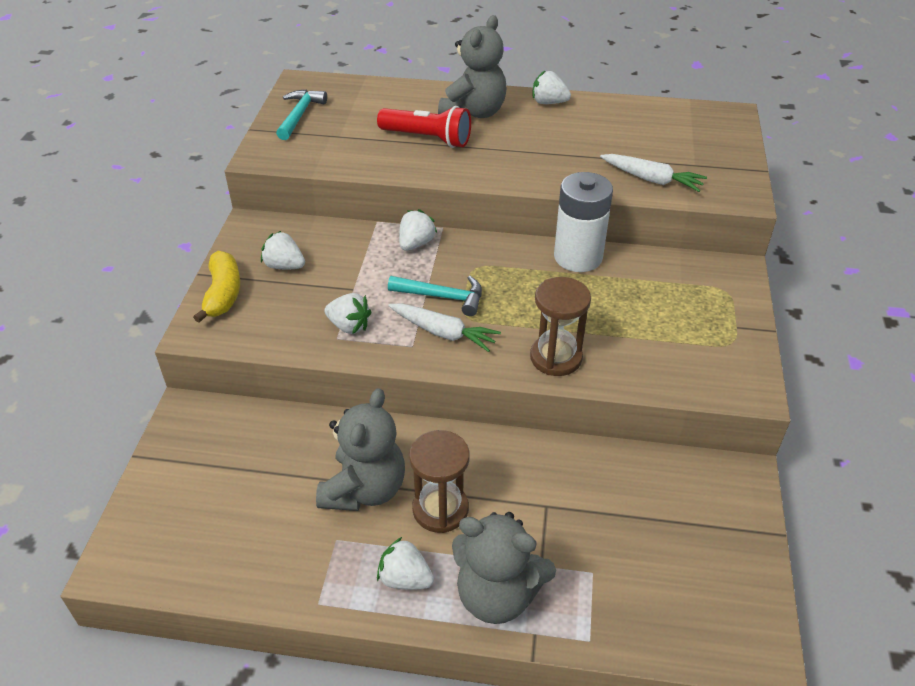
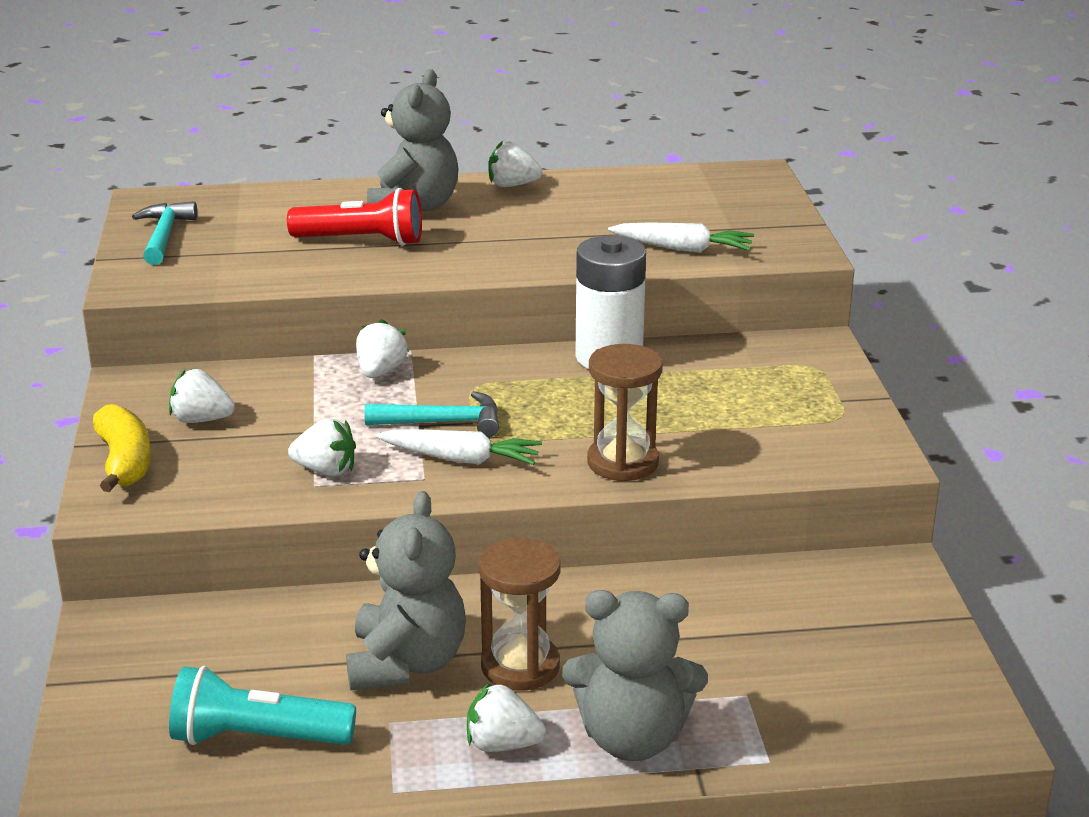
camera: 15 degrees left, 15 degrees down
none -> turquoise flashlight [169,666,356,745]

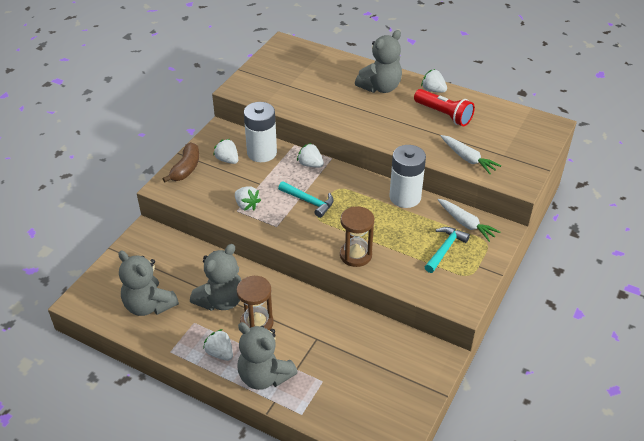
camera: 35 degrees right, 15 degrees up
yellow banana [93,404,151,492] -> brown banana [162,142,199,182]
turquoise hammer [132,201,197,265] -> turquoise hammer moved to [425,227,470,273]
turquoise flashlight [169,666,356,745] -> grey teddy bear [118,251,179,316]
red flashlight [287,188,422,246] -> red flashlight moved to [414,89,475,126]
white strawberry [356,319,409,378] -> white strawberry turned 105 degrees counterclockwise [297,143,324,168]
white carrot [375,429,542,465] -> white carrot moved to [438,199,500,242]
none -> white battery [244,102,277,162]

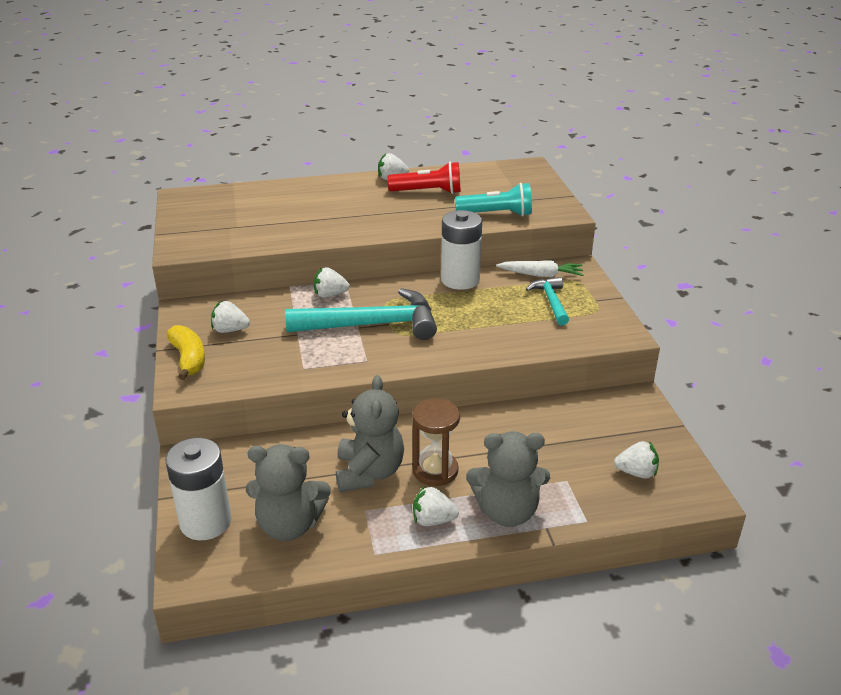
camera: 40 degrees left, 10 degrees down
brown banana [162,142,199,182] -> yellow banana [167,325,205,380]
white strawberry [235,186,261,211] -> white strawberry moved to [614,441,659,479]
white battery [244,102,277,162] -> white battery moved to [165,438,232,540]
turquoise hammer [278,181,334,218] -> turquoise hammer [285,288,437,340], size x1.89
brown hourglass [340,206,374,267] -> none
grey teddy bear [355,30,402,93] -> none
white carrot [441,135,501,174] -> turquoise flashlight [455,183,532,216]

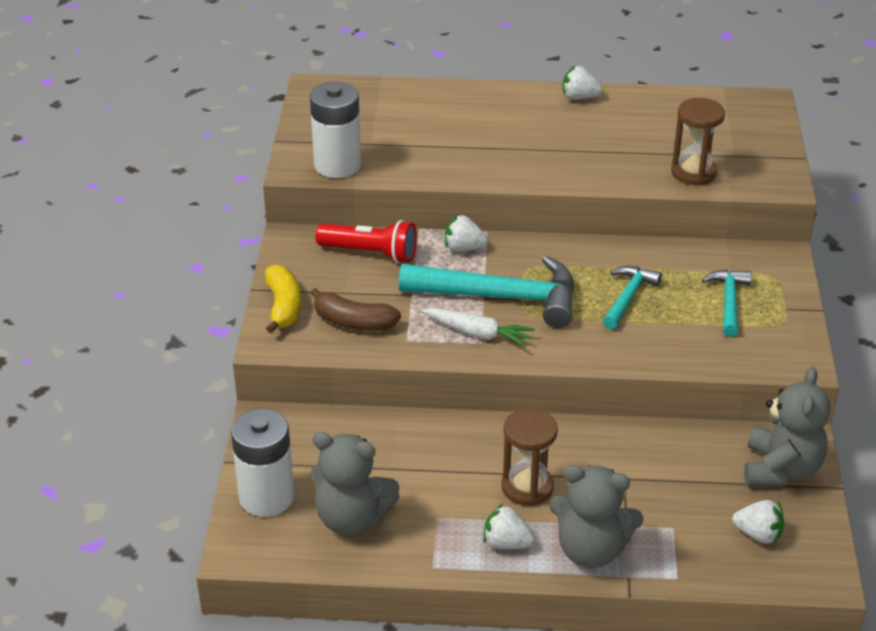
camera: 15 degrees right, 5 degrees up
white strawberry [211,301,250,333] -> none
grey teddy bear [336,375,404,492] -> grey teddy bear moved to [744,367,830,487]
red flashlight [387,162,461,194] -> red flashlight moved to [315,220,417,264]
white battery [441,210,482,290] -> white battery moved to [310,82,361,178]
turquoise flashlight [455,183,532,216] -> brown hourglass [671,98,725,185]
white carrot [496,260,584,277] -> white carrot moved to [422,308,534,347]
none -> brown banana [310,288,401,331]
none -> turquoise hammer [603,266,662,329]

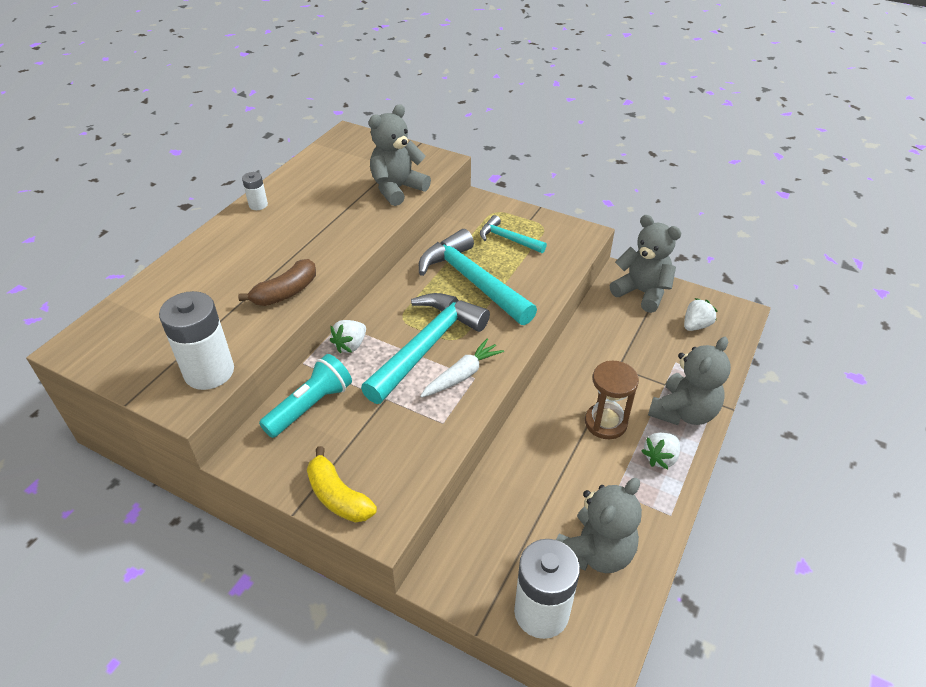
camera: 65 degrees left, 5 degrees up
yellow banana [265,265,301,333] -> yellow banana turned 150 degrees counterclockwise [307,446,377,522]
brown banana [310,288,401,331] -> brown banana moved to [238,259,316,306]
red flashlight [315,220,417,264] -> turquoise flashlight [259,354,352,438]
white strawberry [563,66,602,100] -> white battery [242,172,268,210]
turquoise hammer [603,266,662,329] -> turquoise hammer [419,229,537,325], size x1.89
brown hourglass [671,98,725,185] -> grey teddy bear [369,104,431,206]

